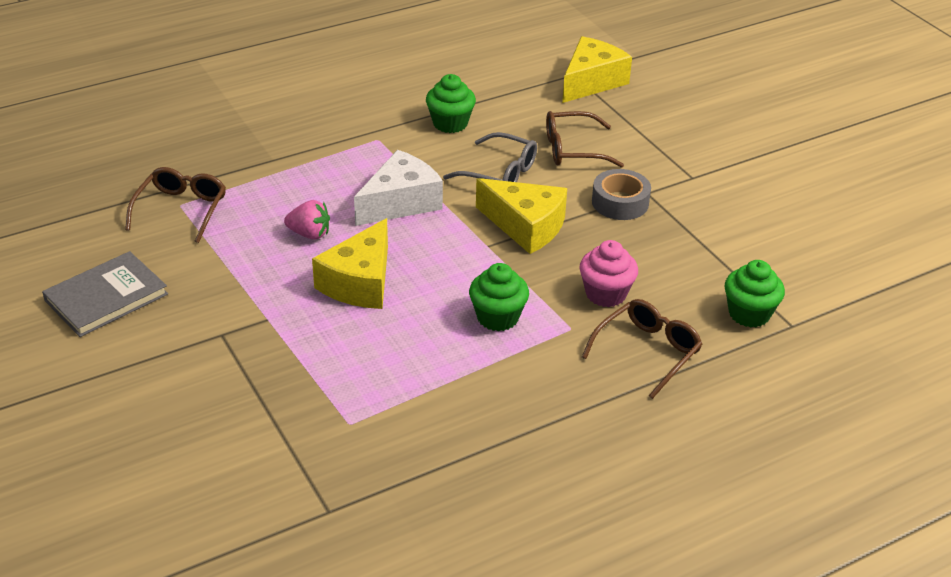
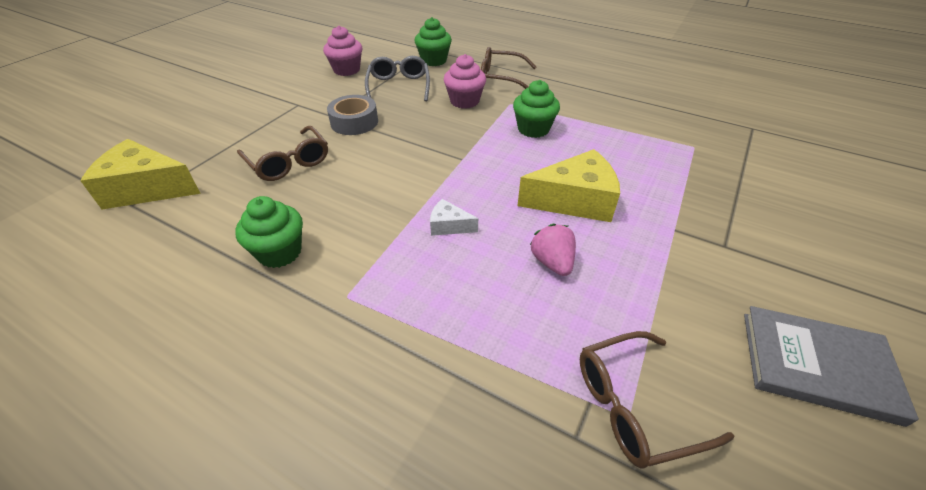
camera: 120 degrees left, 5 degrees up
white cheese [354,150,443,226] -> white cheese [430,199,478,236], size x0.48
grey glasses [443,132,537,182] -> grey glasses moved to [365,56,430,101]
yellow cheese [476,178,567,254] -> none
none -> pink cupcake [323,26,362,76]

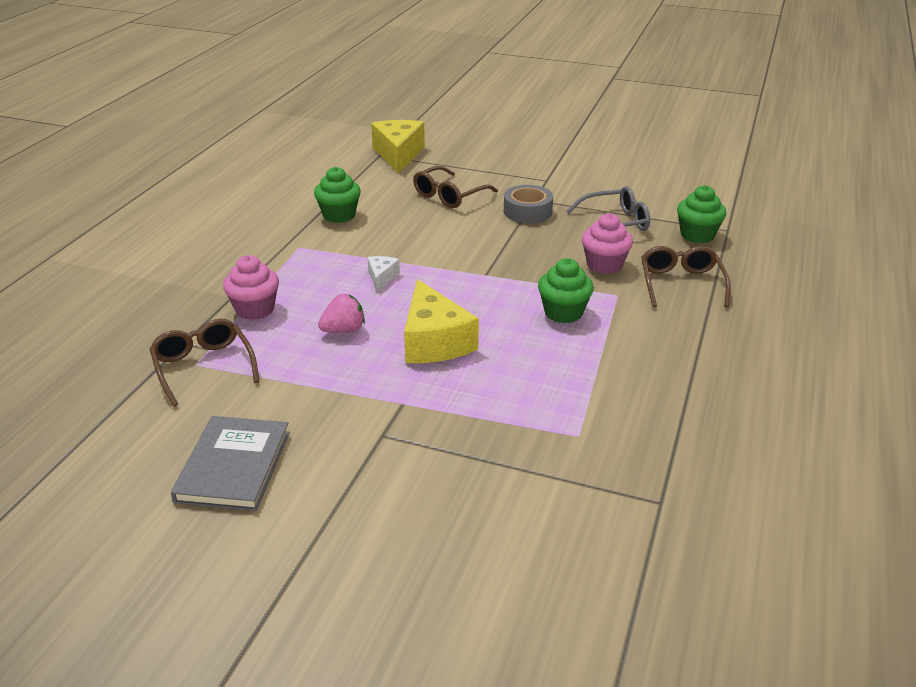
camera: 80 degrees right, 10 degrees down
pink cupcake [323,26,362,76] -> pink cupcake moved to [223,255,279,320]

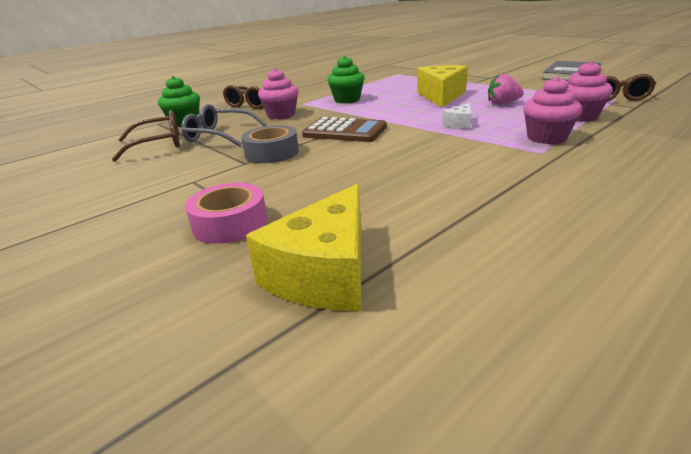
camera: 150 degrees left, 5 degrees down
green cupcake [314,167,361,223] -> none
brown glasses [413,166,498,208] -> brown glasses moved to [112,110,180,162]
none -> pink tape [185,183,268,244]
none -> brown calculator [302,117,387,142]
none -> pink cupcake [523,76,582,144]

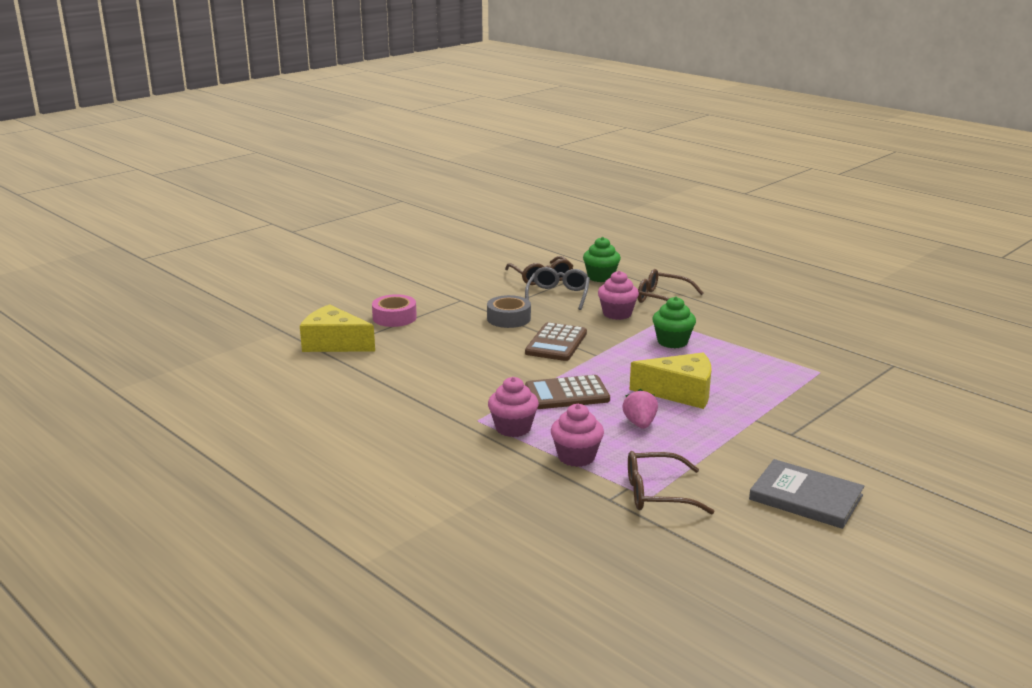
camera: 85 degrees right, 5 degrees down
white cheese [442,103,472,129] -> brown calculator [525,375,610,409]

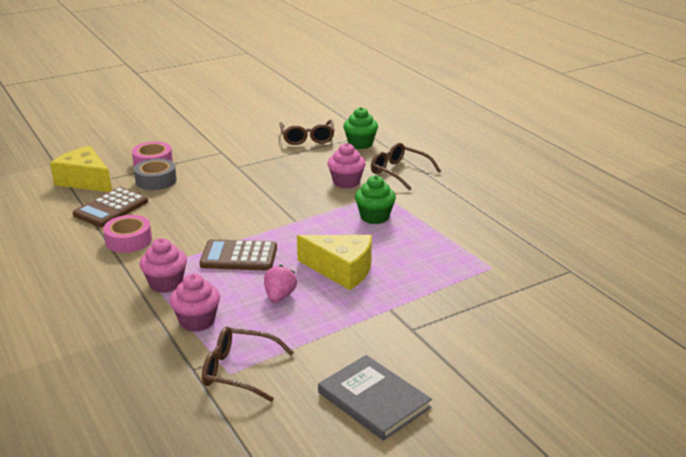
camera: 15 degrees right, 5 degrees up
grey tape [487,295,531,328] -> grey tape moved to [134,159,177,190]
grey glasses [525,267,590,310] -> none
brown calculator [525,322,587,361] -> brown calculator moved to [73,187,148,227]
none -> pink tape [103,215,152,253]

